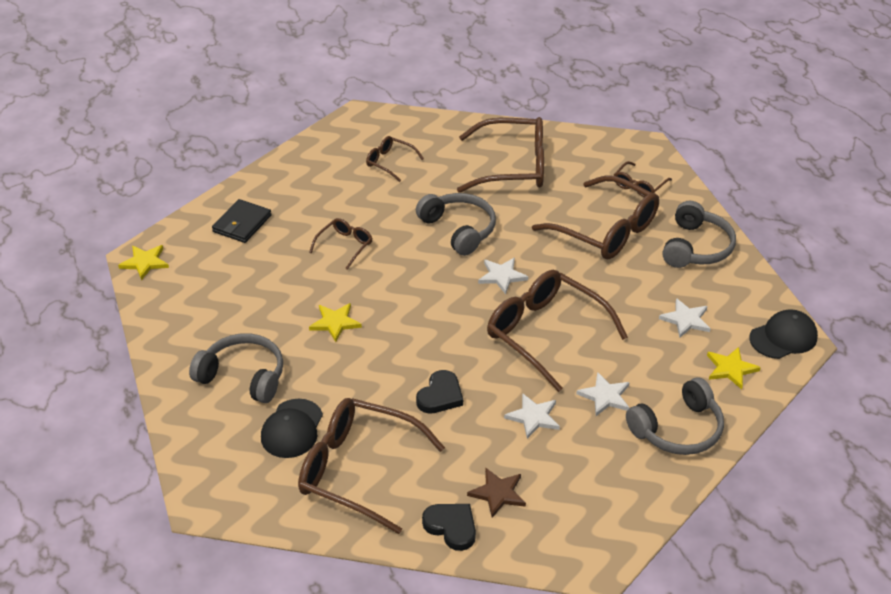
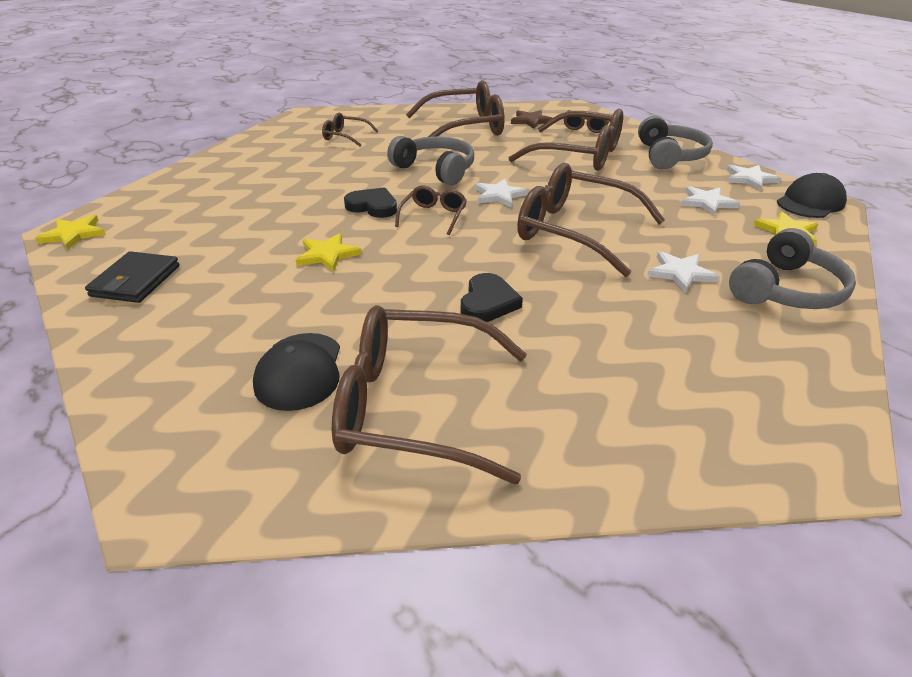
camera: 15 degrees left, 5 degrees down
grey headphones [189,333,283,403] -> none
black wallet [212,199,272,243] -> black wallet moved to [85,251,180,303]
brown glasses [309,218,373,270] -> brown glasses moved to [395,185,467,235]
black heart [422,504,476,551] -> black heart moved to [344,187,397,218]
brown star [467,467,526,518] -> brown star moved to [511,110,552,129]
white star [504,393,560,439] -> white star moved to [727,165,781,191]

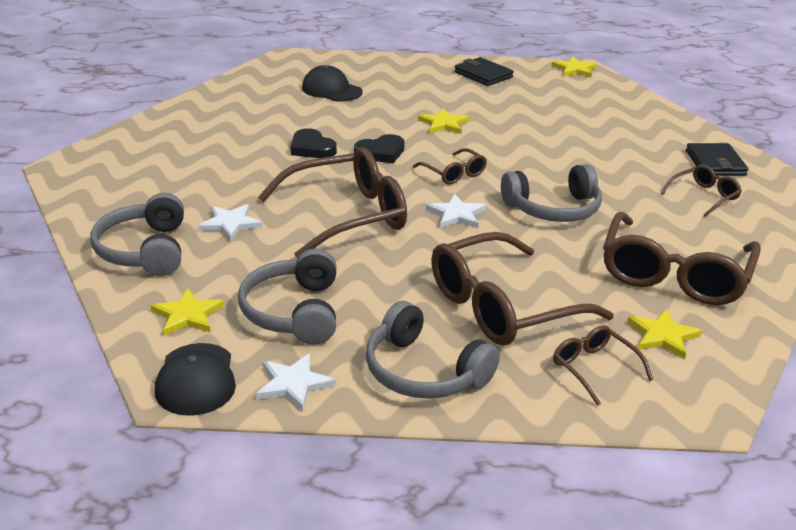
camera: 125 degrees right, 5 degrees down
brown glasses [332,305,527,484] -> none
black heart [344,187,397,218] -> black heart moved to [354,134,405,163]
brown star [511,110,552,129] -> yellow star [627,309,702,359]
white star [680,186,740,216] -> grey headphones [238,248,336,345]
none -> black wallet [686,143,748,176]

